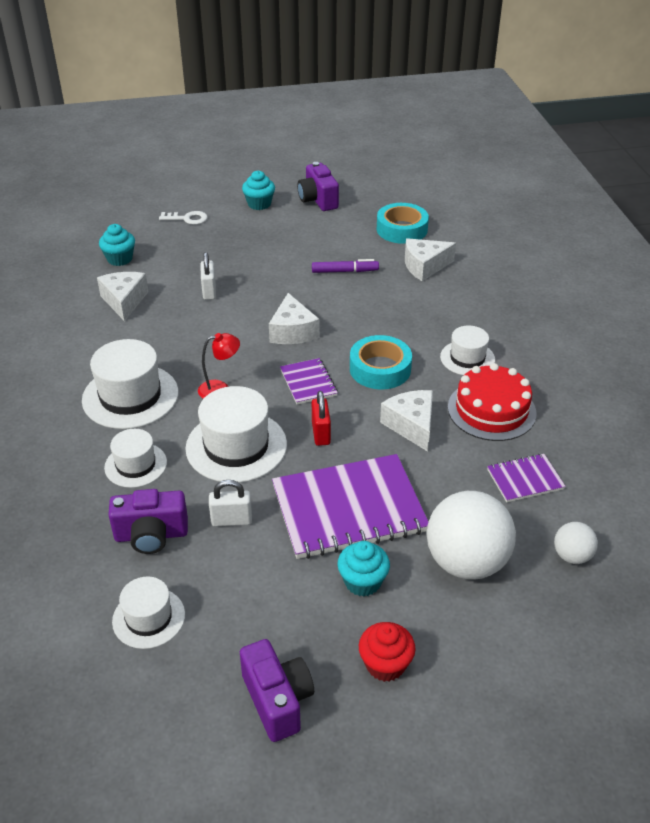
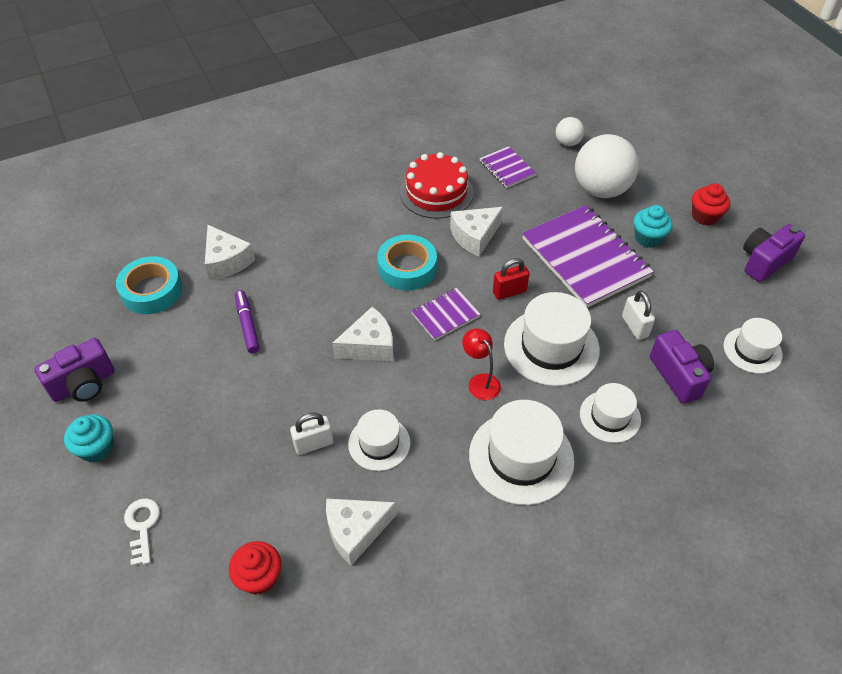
camera: 105 degrees left, 10 degrees up
turquoise cupcake [99,224,135,266] -> red cupcake [229,541,281,595]
white hat [440,325,495,375] -> white hat moved to [348,409,410,471]

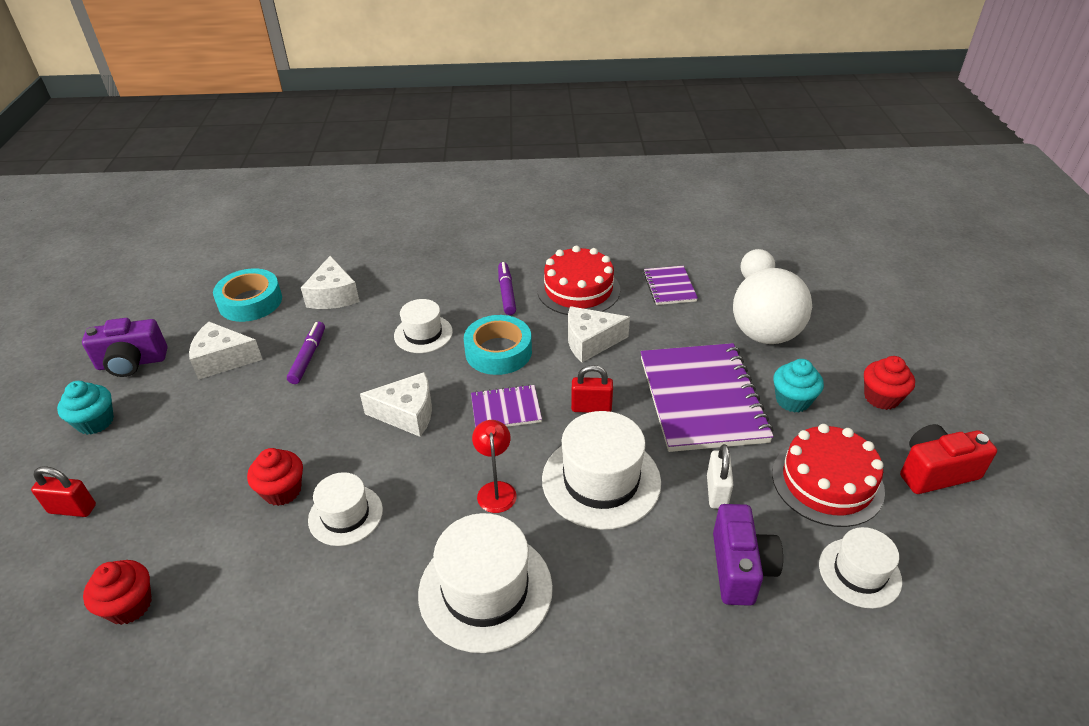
camera: 25 degrees right, 10 degrees down
white key [124,498,160,566] -> red padlock [31,466,96,517]
white padlock [290,413,333,455] -> red cupcake [247,448,303,506]
white cheese [326,498,396,566] -> white cheese moved to [189,322,263,380]
white hat [580,383,641,443] -> white hat moved to [394,299,453,353]
purple camera [743,224,805,282] -> red camera [900,424,997,494]
none -> purple marker [498,262,516,315]
none -> red cake [772,424,885,527]

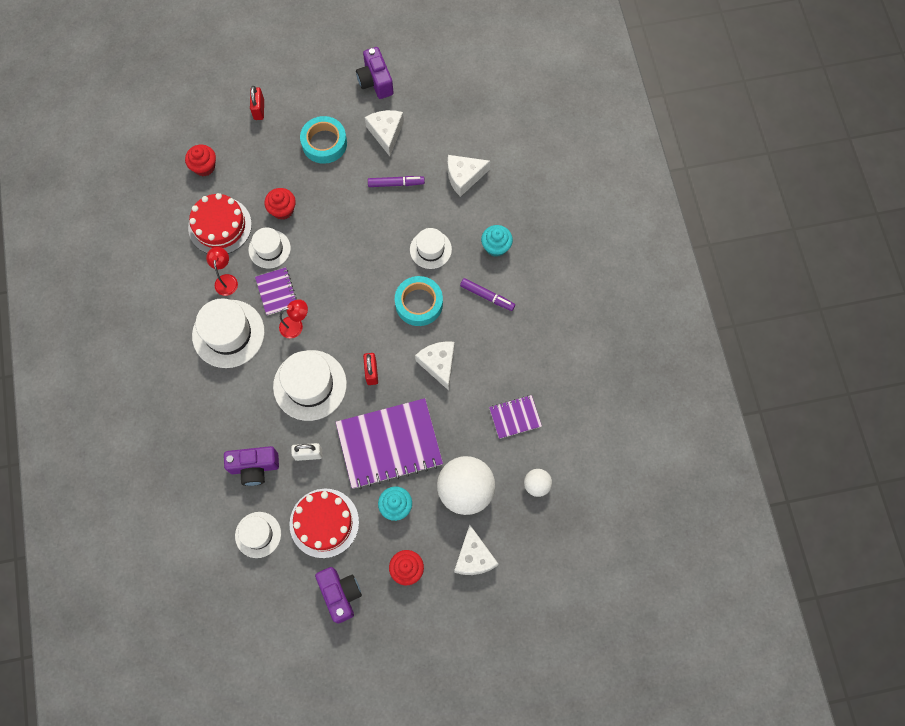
camera: 80 degrees right, 30 degrees up
turquoise cupcake [57,381,114,435] -> turquoise cupcake moved to [481,225,513,257]
turquoise tape [213,269,282,322] -> turquoise tape moved to [300,116,347,164]
white cheese [360,372,432,437] -> white cheese moved to [454,525,498,575]
purple notebook [471,384,542,428] -> purple notebook moved to [255,267,297,315]
purple marker [498,262,516,315] -> purple marker turned 45 degrees clockwise [460,278,515,311]
red cake [537,246,620,315] -> red cake moved to [188,193,252,254]
red camera [900,424,997,494] -> purple camera [315,567,362,623]
none -> red lamp [206,247,238,296]

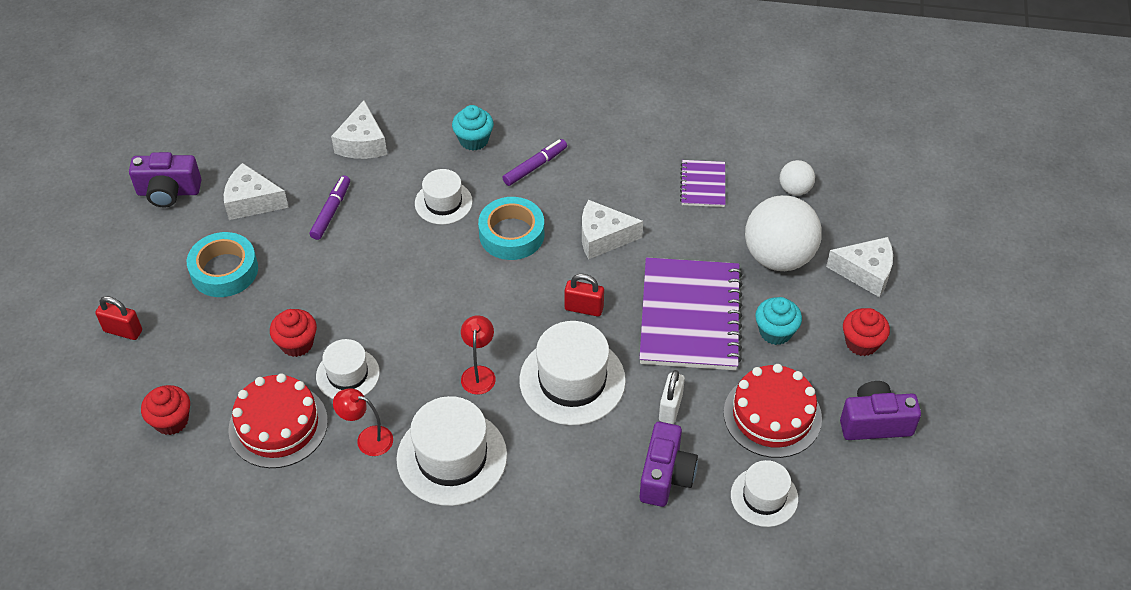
camera: 70 degrees left, 20 degrees down
purple notebook [255,267,297,315] -> none

